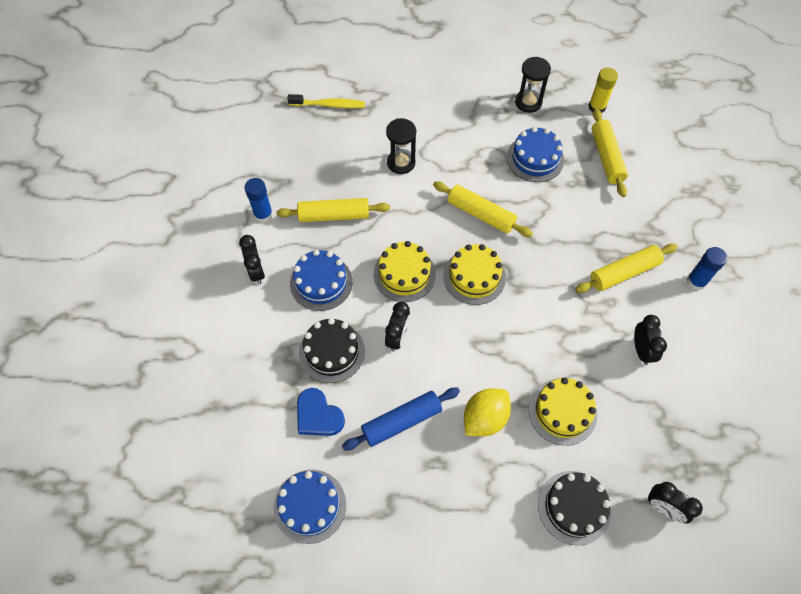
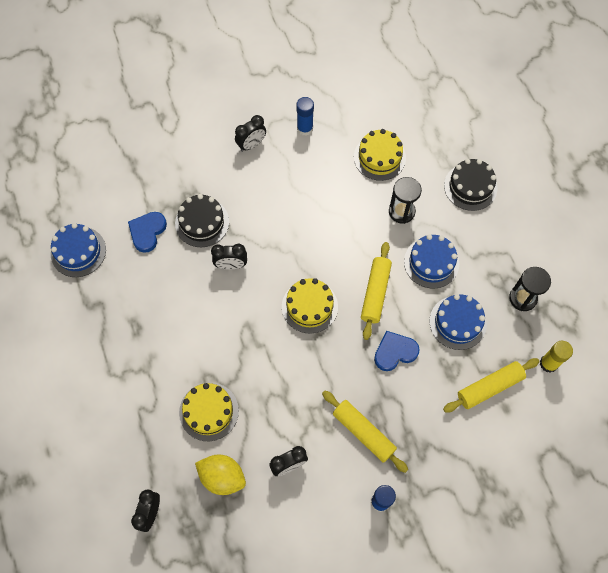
camera: 70 degrees right, 5 degrees up
yellow rolling pin [276,198,390,222] -> none
yellow toothbrush [287,94,365,108] -> none
blue cake [290,249,353,311] -> blue cake moved to [404,234,459,289]
blue rolling pin [342,388,460,450] -> none
yellow cake [374,241,436,302] -> yellow cake moved to [354,129,406,181]
yellow lemon [464,388,511,436] -> yellow lemon moved to [195,455,246,495]
black cake [538,471,611,545] -> black cake moved to [444,159,497,211]
none -> blue heart [374,331,420,371]

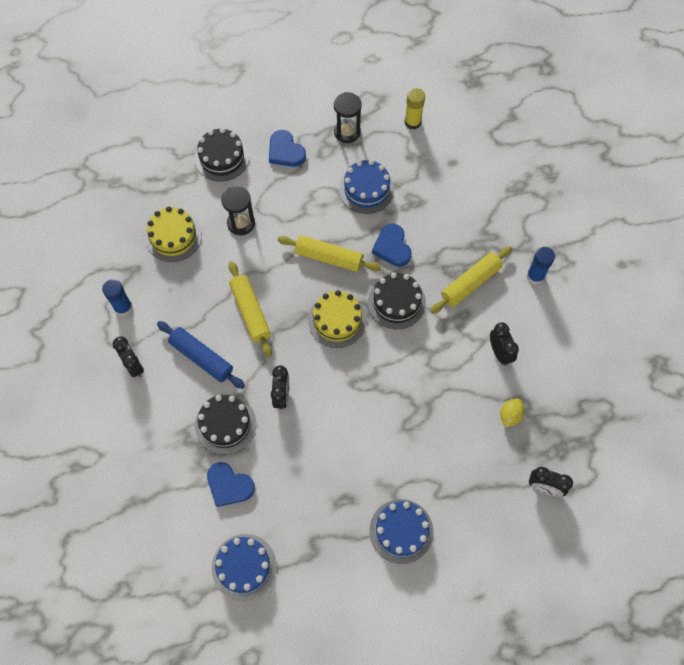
camera: 85 degrees left, 0 degrees up
yellow cake [179,383,239,441] -> none
yellow lemon [195,455,246,495] -> yellow lemon [500,398,525,427], size x0.61
blue cake [404,234,459,289] -> blue cake moved to [369,499,433,564]
yellow rolling pin [443,358,540,412] -> yellow rolling pin moved to [228,261,272,357]
none -> blue rolling pin [157,321,245,389]
none -> blue heart [269,130,306,167]
none -> black cake [368,272,426,329]

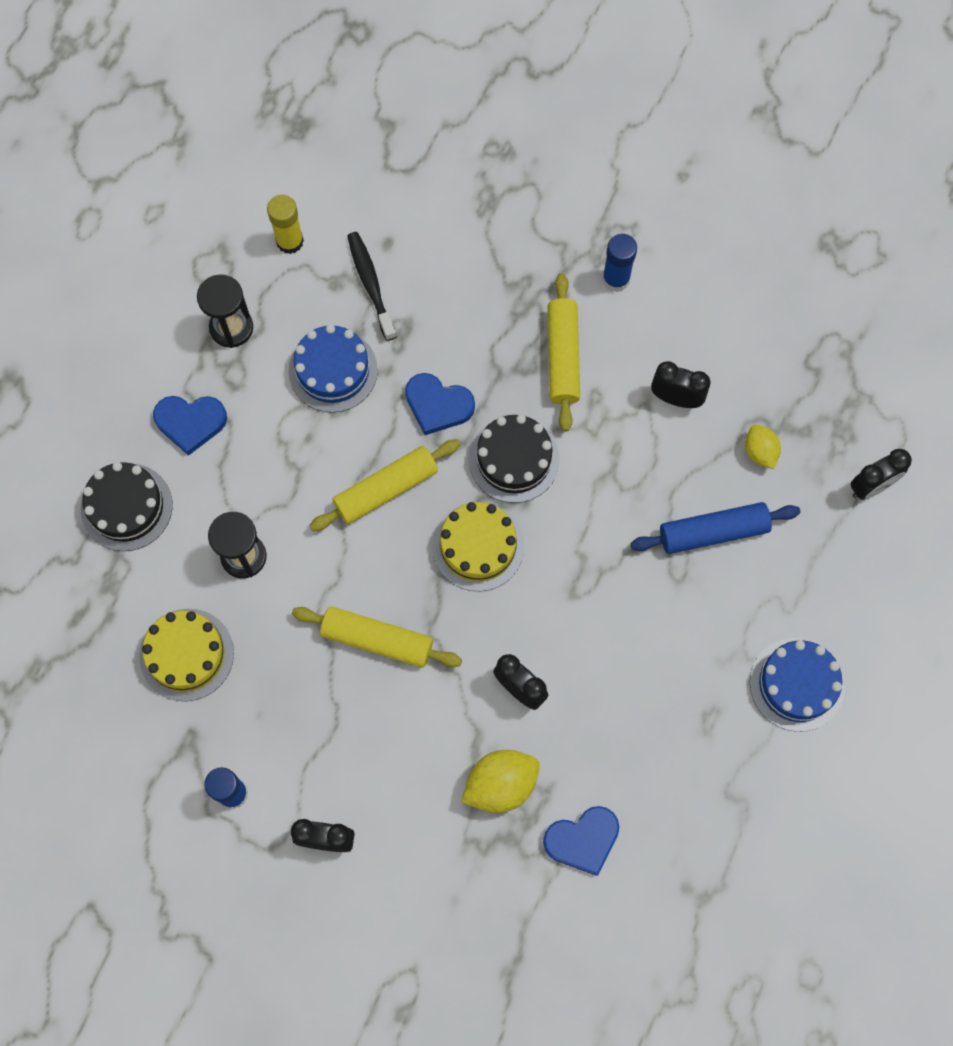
camera: 50 degrees left, 5 degrees up
blue rolling pin [157,321,245,389] -> blue rolling pin moved to [631,502,800,554]
black cake [195,395,256,455] -> yellow lemon [462,750,540,813]
blue cake [212,534,277,601] -> none
none -> black toothbrush [347,232,397,341]

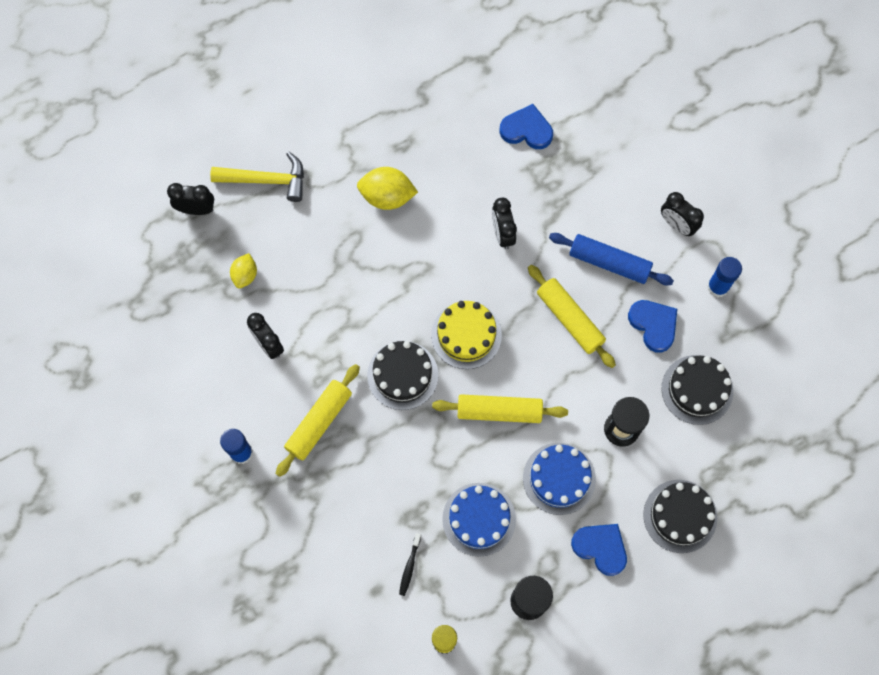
camera: 145 degrees left, 0 degrees up
yellow cake [139,609,234,701] -> black cake [662,355,733,425]
black toothbrush [347,232,397,341] -> black toothbrush [399,533,421,596], size x0.61
blue heart [405,373,475,435] -> blue heart moved to [628,300,677,352]
yellow lemon [462,750,540,813] -> yellow lemon moved to [357,167,418,210]
blue rolling pin [631,502,800,554] -> blue rolling pin moved to [549,233,674,285]
blue cake [750,638,845,732] -> blue cake moved to [523,443,596,515]
none -> yellow hammer [210,152,304,202]

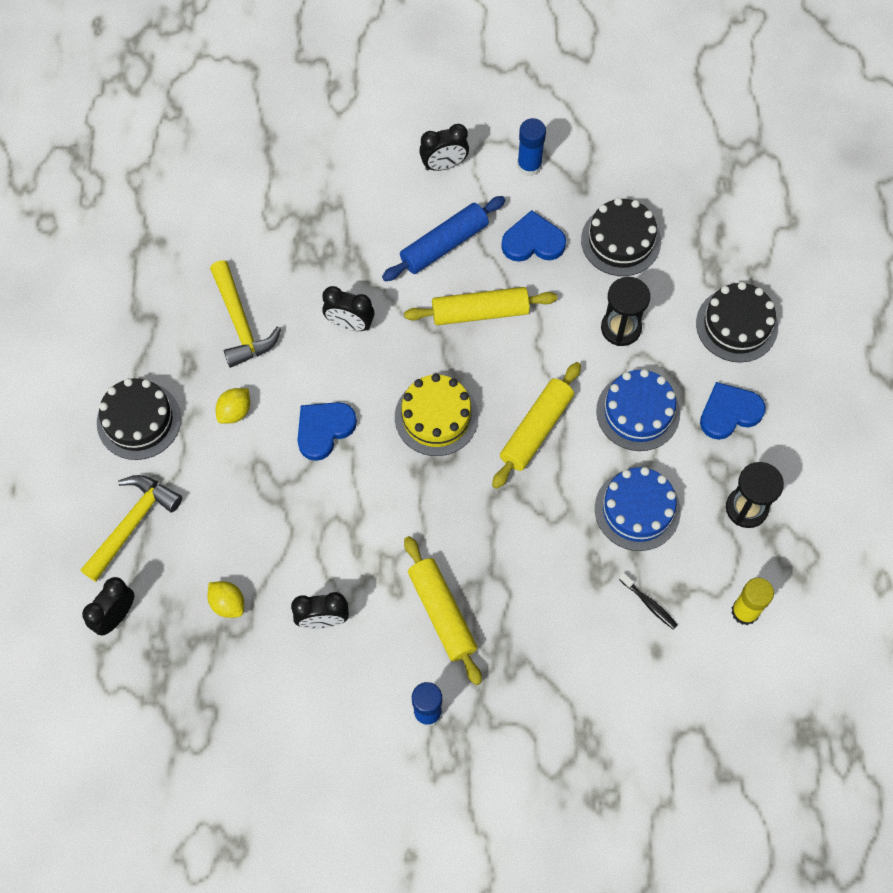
camera: 60 degrees left, 5 degrees down
yellow lemon [357,167,418,210] -> yellow lemon [216,388,250,424], size x0.61
black cake [367,341,438,410] -> black cake moved to [97,378,181,460]
blue heart [499,104,553,149] -> blue heart moved to [297,402,357,461]
none -> yellow hammer [210,260,281,368]

